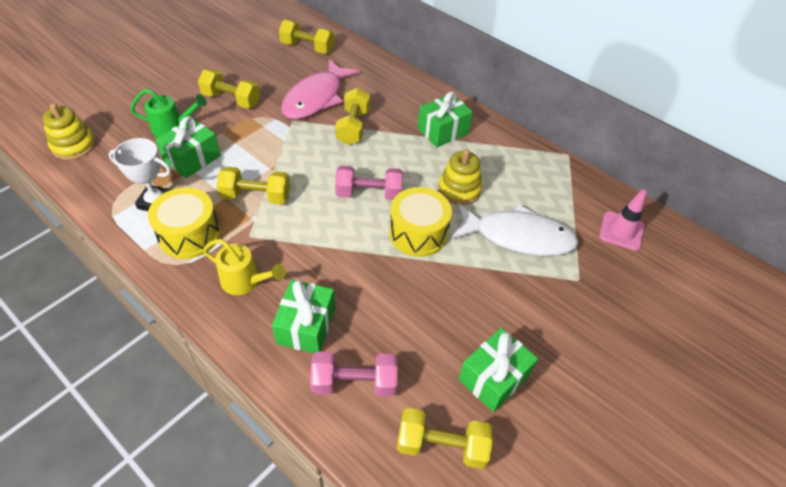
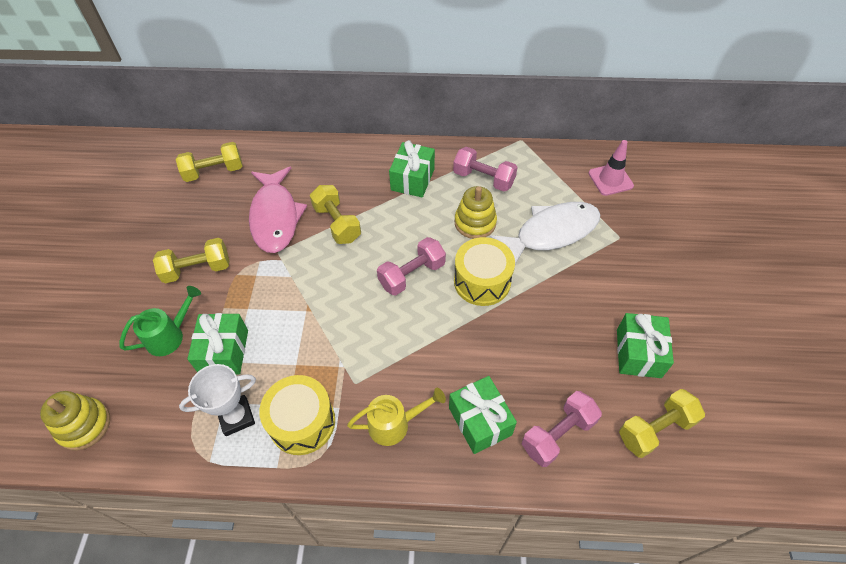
camera: 35 degrees left, 5 degrees up
yellow dumbbell [216,167,290,205] -> none
none -> pink dumbbell [453,147,518,192]

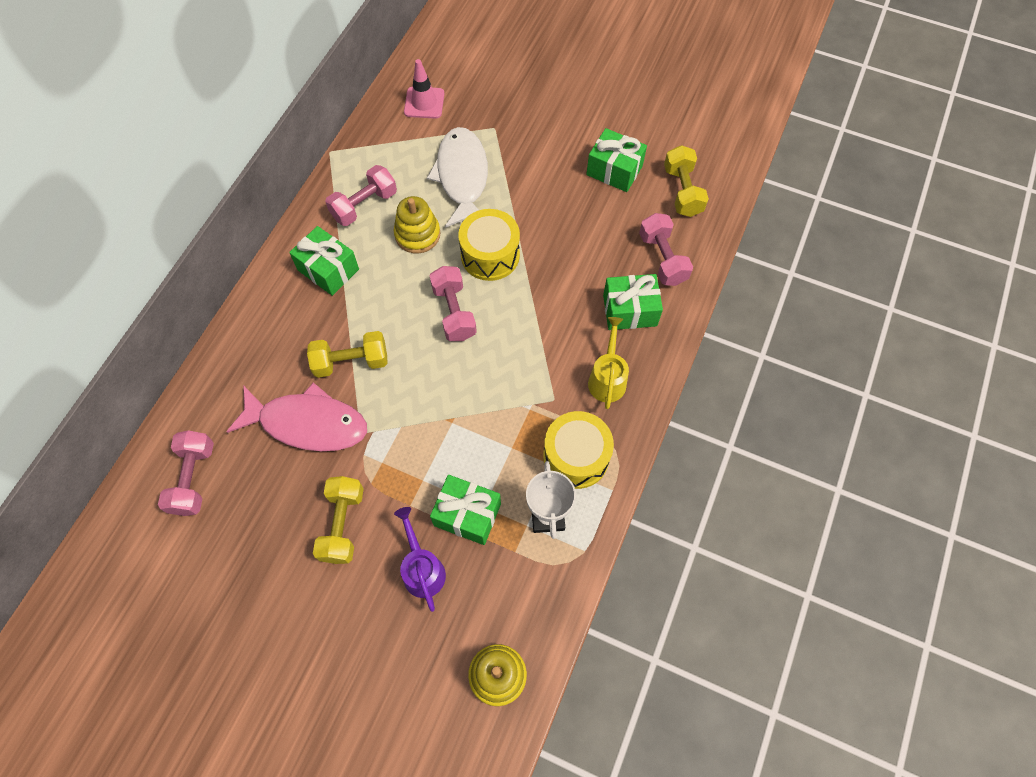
camera: 70 degrees left, 10 degrees up
green watering can [119,286,201,356] -> purple watering can [394,507,446,612]
yellow dumbbell [176,142,242,182] -> pink dumbbell [158,430,214,516]

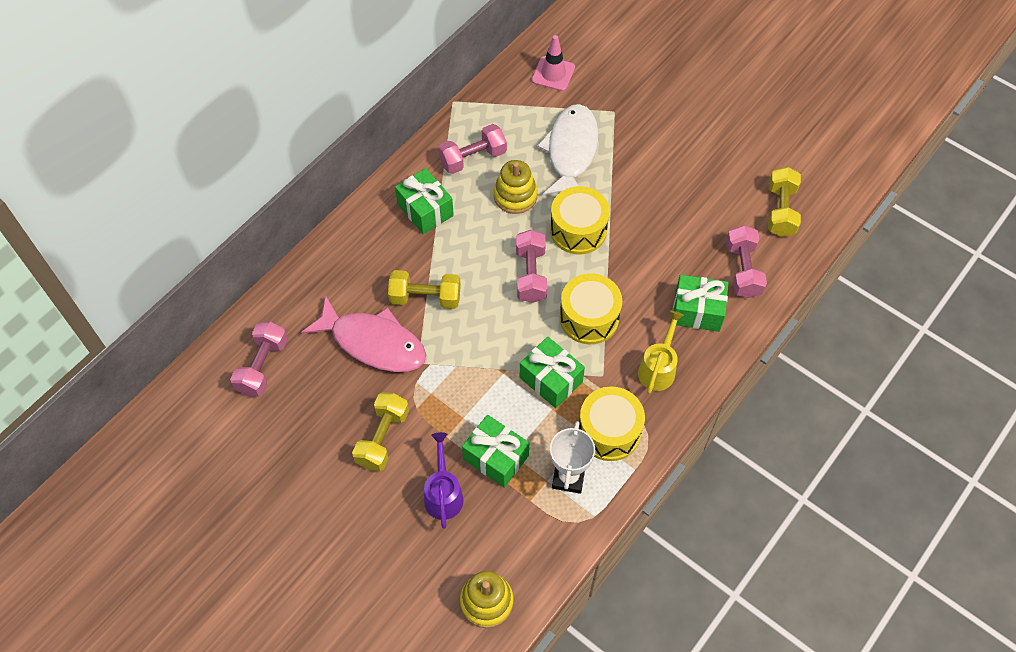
camera: 15 degrees right, 5 degrees down
green gift [586,128,647,192] -> green gift moved to [520,337,585,408]
none -> yellow drum [560,273,622,344]

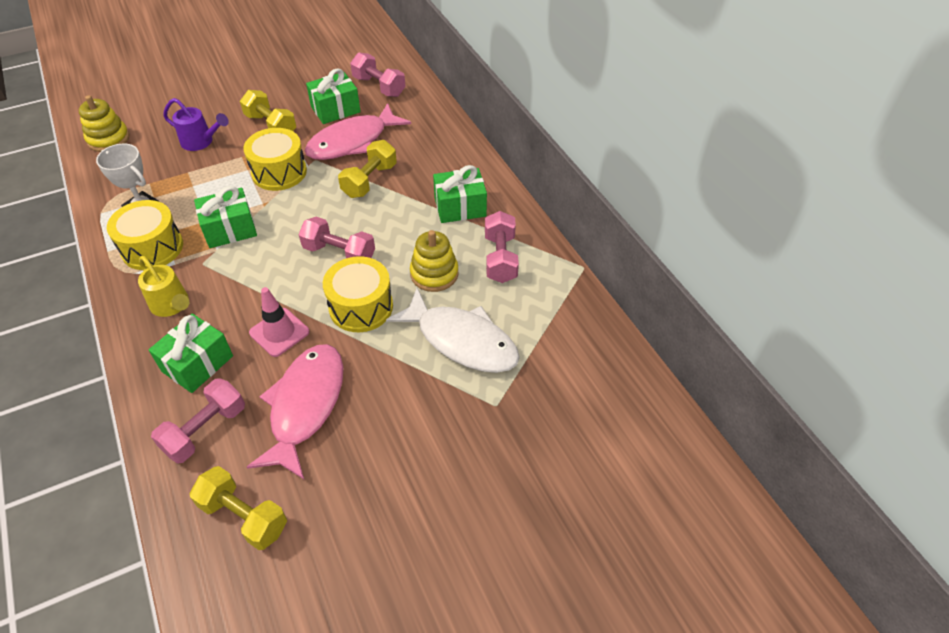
camera: 115 degrees right, 10 degrees down
green gift [462,415,529,488] -> green gift moved to [306,68,361,124]
pink traffic cone [532,35,575,91] -> pink traffic cone moved to [249,287,309,357]
yellow drum [560,273,622,344] -> yellow drum moved to [243,128,307,191]
pink dumbbell [726,225,767,298] -> pink dumbbell turned 75 degrees counterclockwise [151,378,245,464]
none -> pink fish [247,344,344,479]

